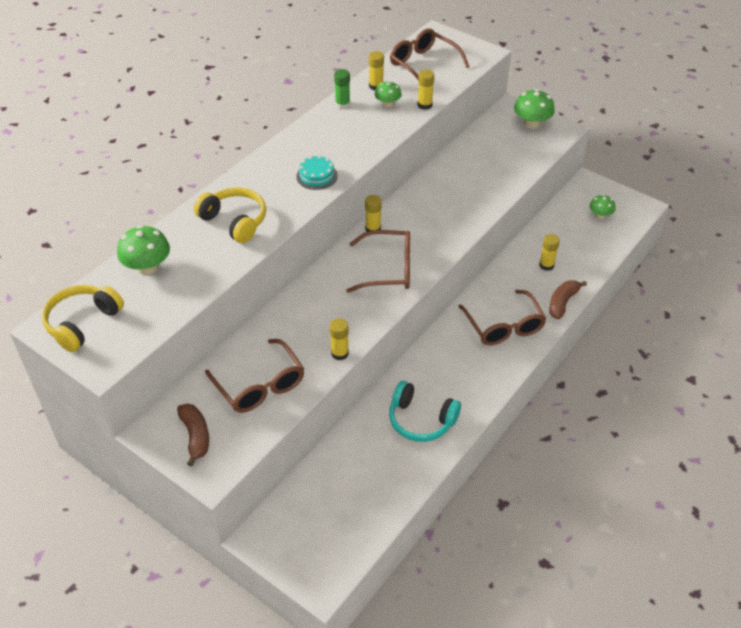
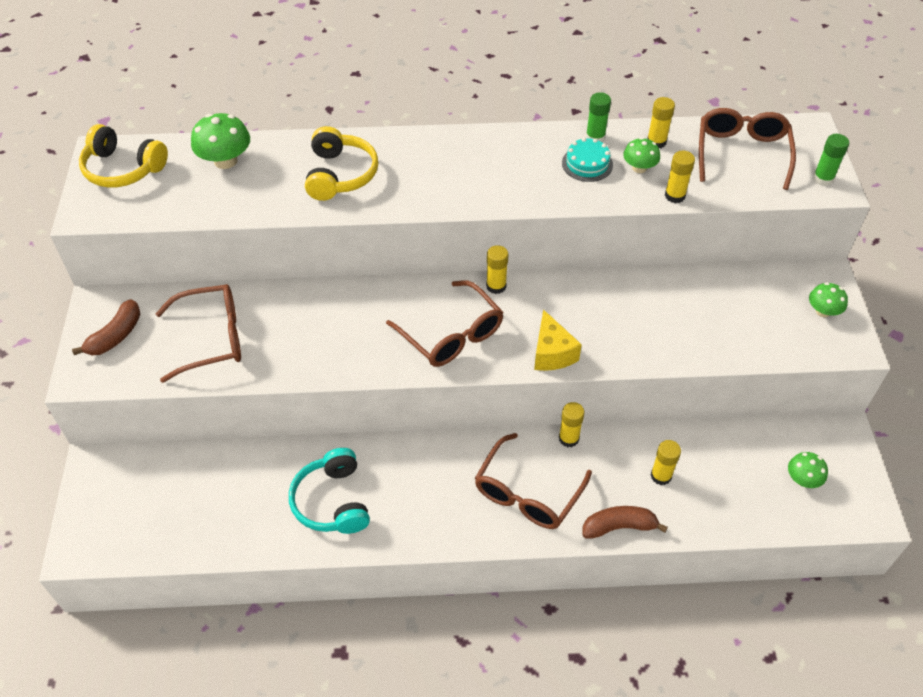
camera: 50 degrees right, 5 degrees up
yellow headphones [42,285,124,352] -> yellow headphones turned 150 degrees counterclockwise [79,124,168,187]
brown glasses [205,339,304,413] -> brown glasses turned 120 degrees counterclockwise [156,284,241,383]
turquoise cake [296,155,338,190] -> turquoise cake moved to [562,138,613,182]
yellow glue stick [330,318,349,360] -> yellow glue stick moved to [559,402,584,447]
green mushroom [514,89,555,129] -> green mushroom [809,282,848,317], size x0.63
none -> yellow cheese [534,309,582,371]
none -> green glue stick [813,134,849,186]

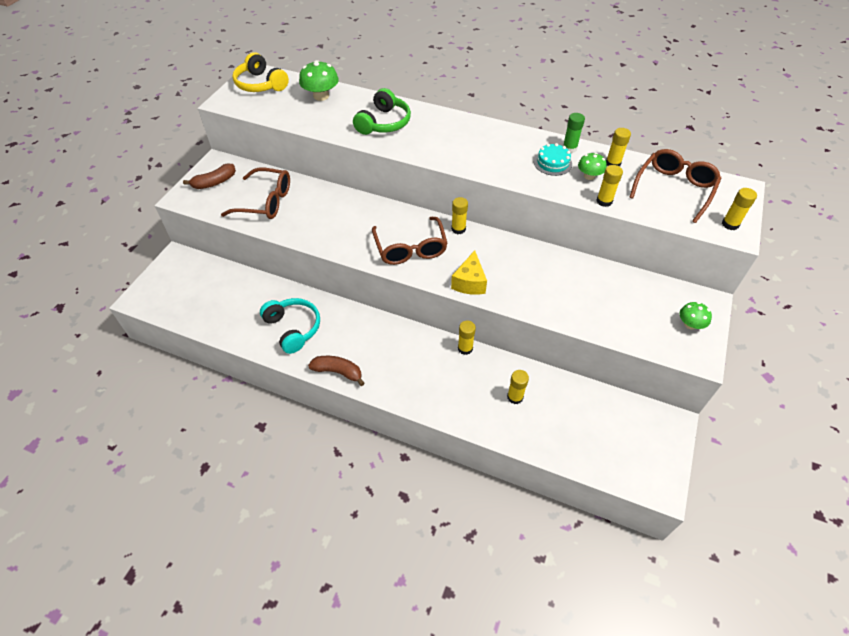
camera: 25 degrees right, 0 degrees up
turquoise headphones [289,448,370,534] -> turquoise headphones turned 135 degrees clockwise [260,298,320,354]
yellow headphones [305,126,378,201] -> green headphones [353,88,411,135]
brown glasses [475,433,592,529] -> none
brown banana [582,506,668,539] -> brown banana moved to [308,356,365,386]
green mushroom [788,452,828,488] -> none
green glue stick [813,134,849,186] -> yellow glue stick [722,188,757,230]

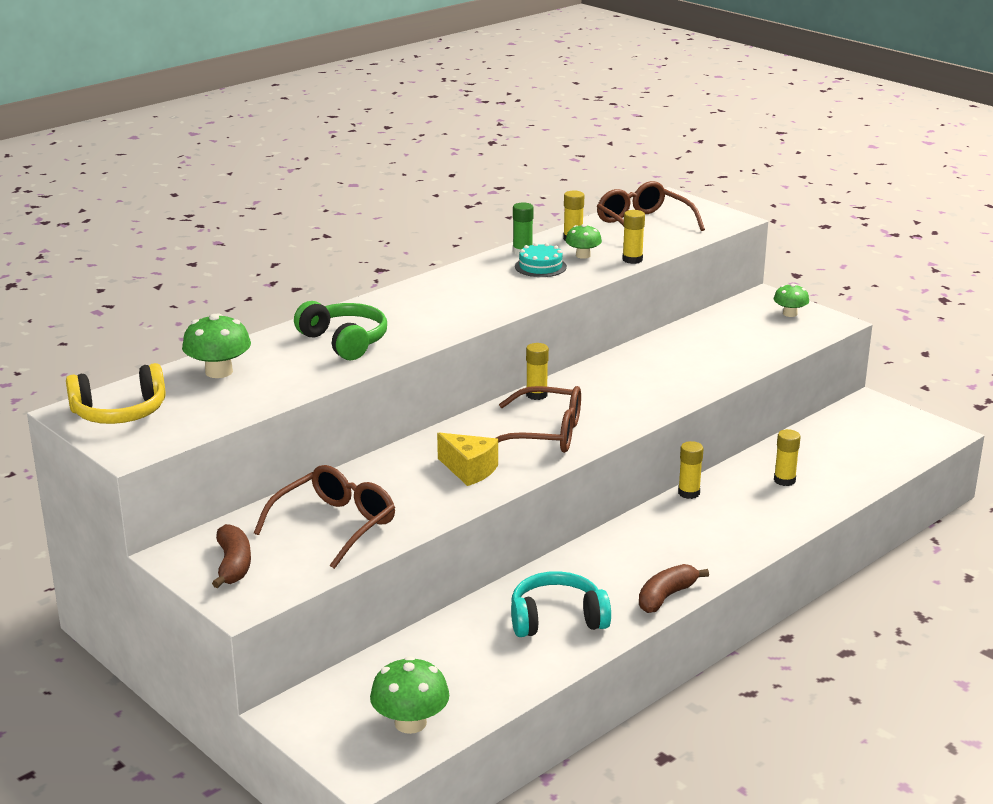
camera: 65 degrees left, 25 degrees down
yellow cheese [451,250,487,295] -> yellow cheese moved to [437,433,498,486]
yellow glue stick [722,188,757,230] -> none
none -> green mushroom [370,656,449,734]

